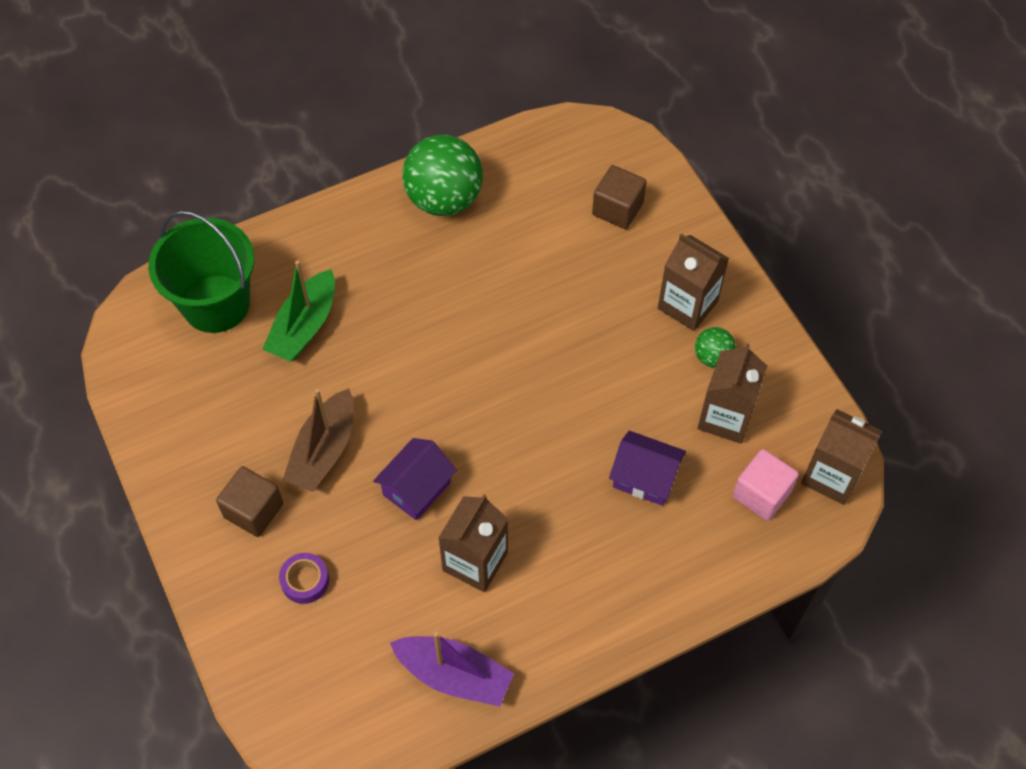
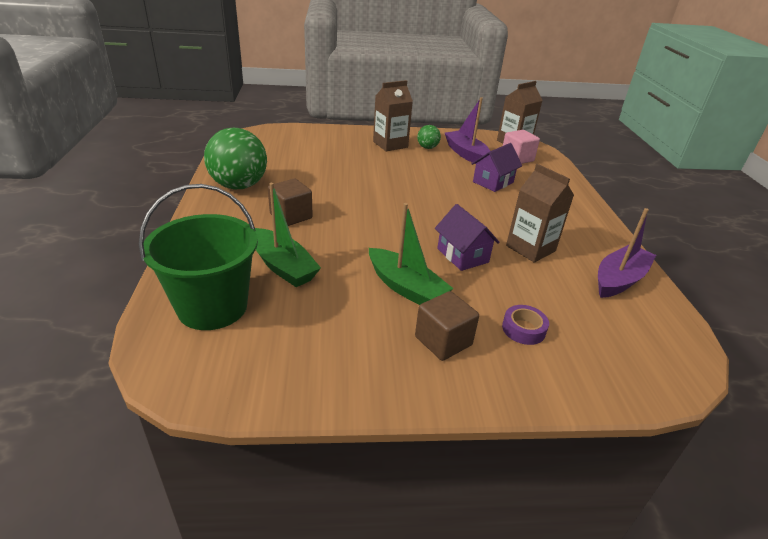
camera: 70 degrees left, 25 degrees down
brown boat [283,388,354,492] -> green boat [369,203,454,305]
brown cube [592,165,647,229] -> brown cube moved to [268,179,313,226]
brown carton [697,343,767,444] -> purple boat [445,97,490,164]

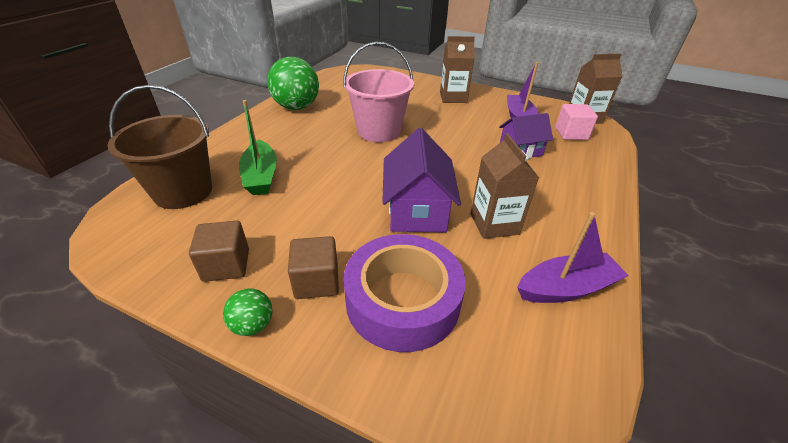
camera: 30 degrees right, 5 degrees up
green bucket [139,184,258,330] -> brown bucket [107,85,212,209]
brown cube [268,179,313,226] -> brown cube moved to [189,221,249,282]
green boat [369,203,454,305] -> none
green ball [417,125,441,149] -> green ball moved to [223,288,273,336]
purple house [435,204,500,271] -> purple house [382,128,461,232], size x1.54
purple tape [502,305,549,345] -> purple tape [343,234,466,352], size x2.47
none -> pink bucket [343,42,414,142]

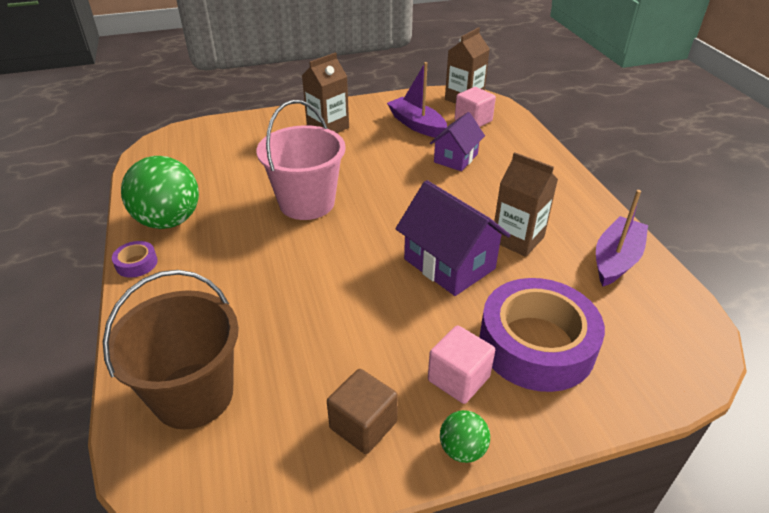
camera: 40 degrees left, 0 degrees up
green boat [239,100,277,195] -> none
brown cube [288,236,339,299] -> pink cube [428,325,495,404]
none -> purple tape [112,241,158,278]

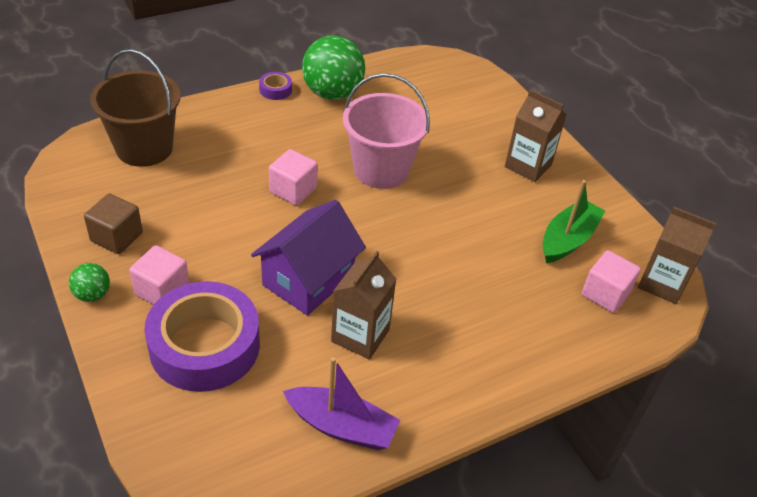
camera: 75 degrees right, 5 degrees up
purple boat [387,62,447,138] -> green boat [543,180,605,263]
purple house [430,112,485,171] -> none
none -> pink cube [269,149,318,206]

